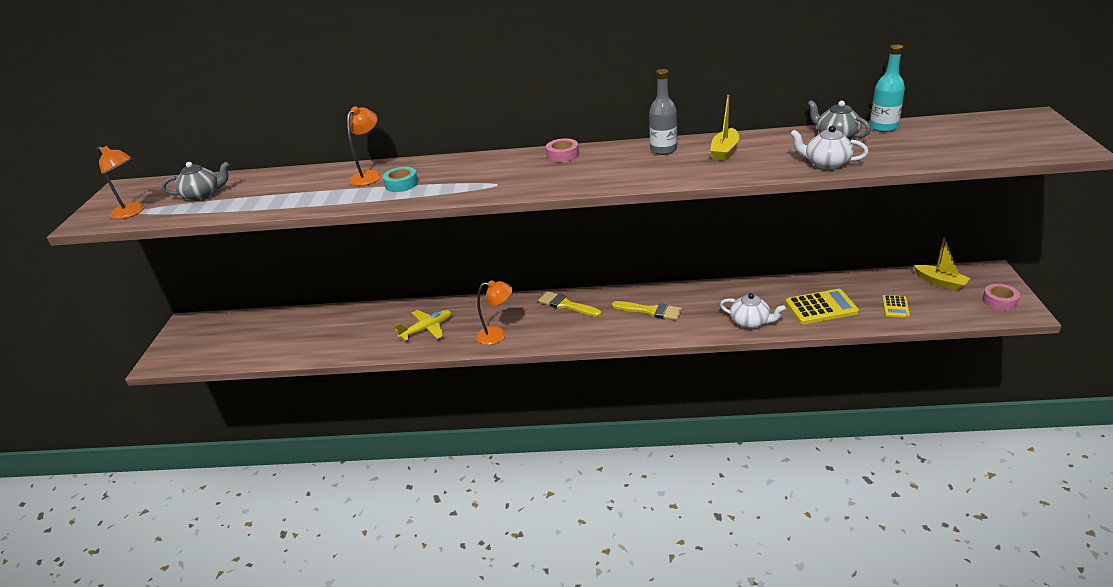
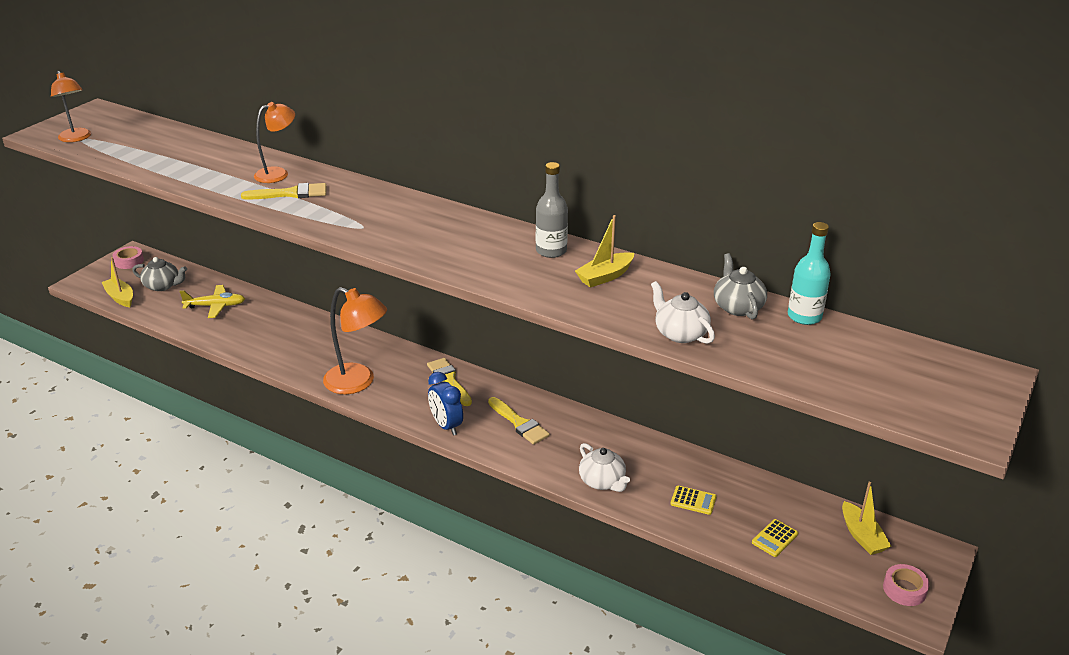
camera: 25 degrees right, 0 degrees up
grey teapot [162,162,229,201] -> grey teapot moved to [132,257,187,291]
turquoise tape [383,167,418,192] -> yellow brush [241,183,326,200]
yellow plane [395,310,452,341] -> yellow plane moved to [179,285,245,318]
orange lamp [476,280,513,345] -> orange lamp [323,287,387,394], size x1.54
pink tape [546,138,579,163] -> pink tape moved to [113,246,144,269]
yellow calculator [785,289,859,324] -> yellow calculator [671,486,716,515], size x0.55
none -> yellow boat [102,257,133,307]
none -> blue clock [428,372,463,435]

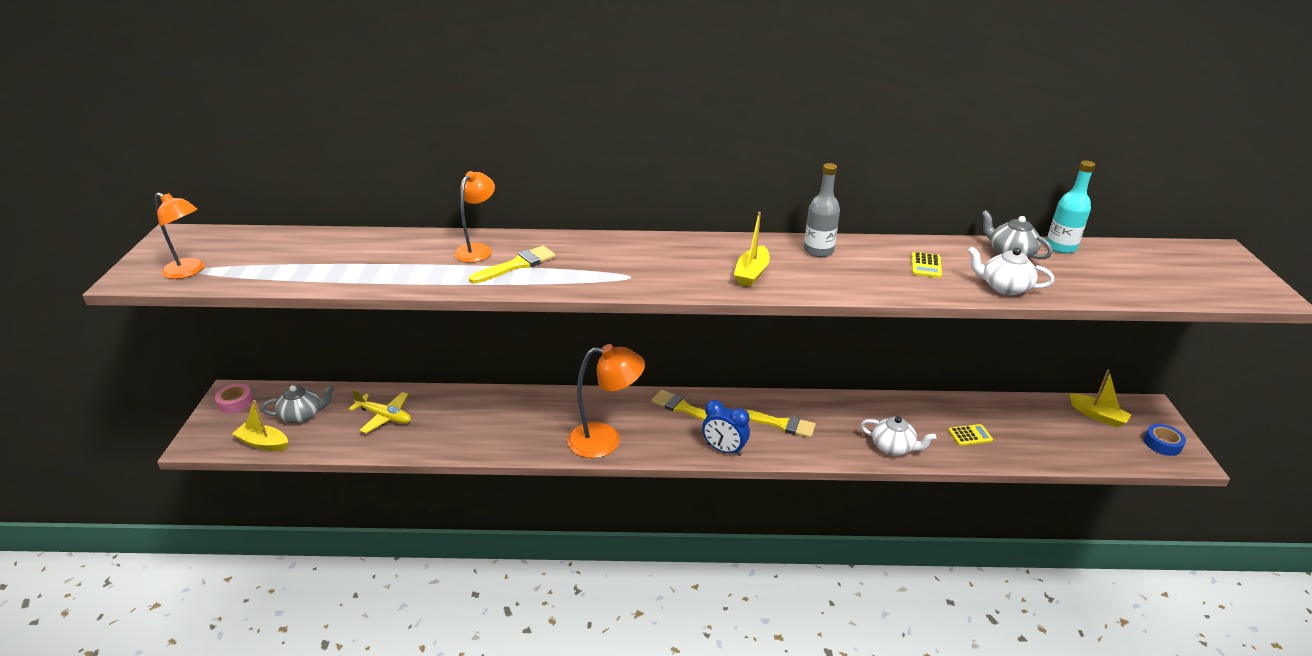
camera: 30 degrees left, 0 degrees up
yellow plane [179,285,245,318] -> yellow plane turned 60 degrees clockwise [349,390,411,433]
yellow boat [575,215,634,288] -> yellow boat moved to [734,212,770,287]
yellow calculator [752,519,798,557] -> yellow calculator moved to [912,252,942,278]
pink tape [883,564,929,606] -> blue tape [1144,424,1186,456]

